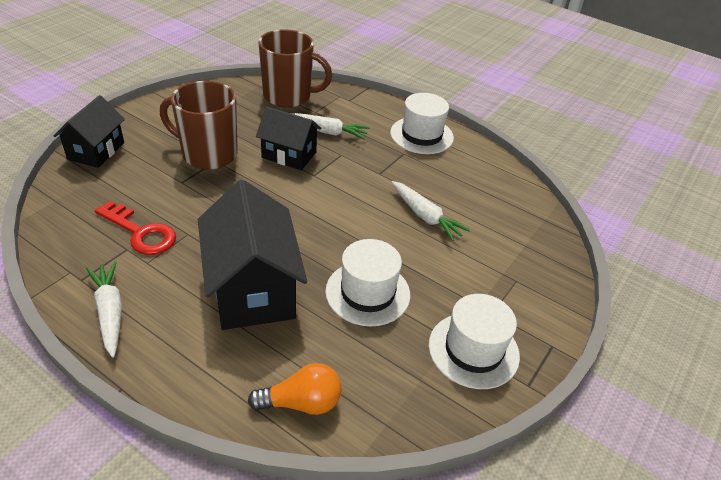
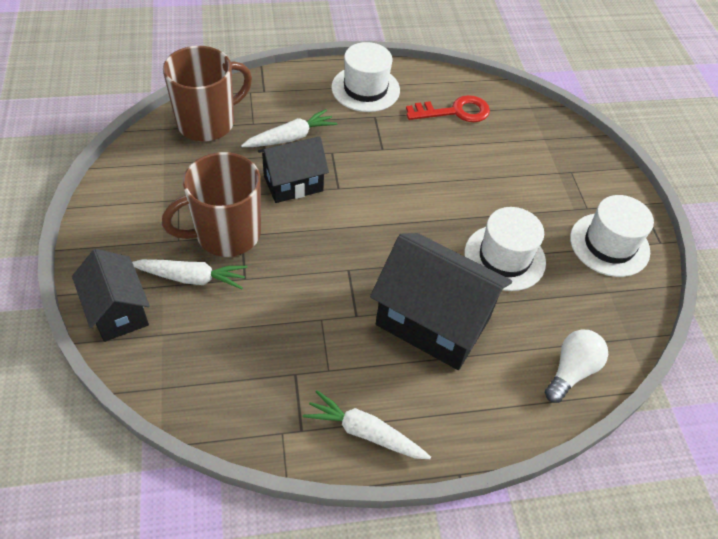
camera: 45 degrees left, 10 degrees up
red key [95,201,176,255] -> red key moved to [406,95,490,122]
orange light bulb [248,363,341,415] -> white light bulb [545,330,608,403]
white carrot [391,181,470,241] -> white carrot moved to [132,259,247,289]

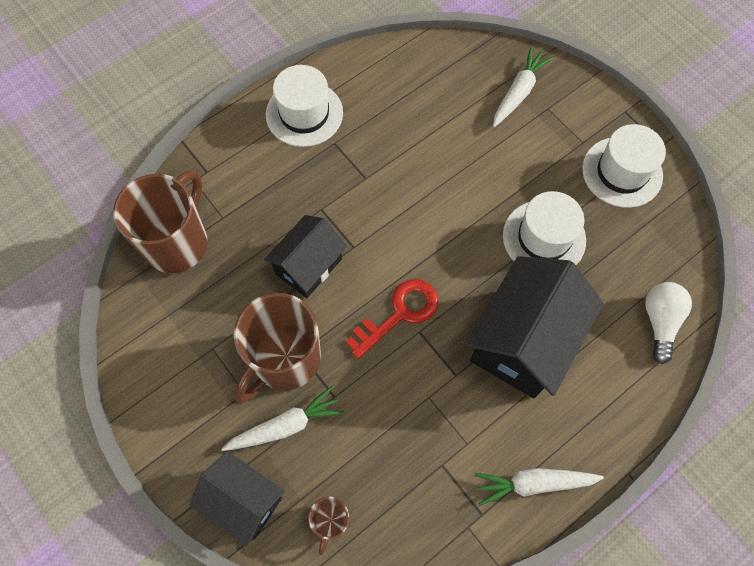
camera: 25 degrees left, 15 degrees up
white carrot [241,109,337,147] -> white carrot moved to [493,47,553,127]
black house [370,233,512,370] -> black house turned 60 degrees counterclockwise [465,256,604,398]
red key [406,95,490,122] -> red key moved to [346,279,439,359]
none -> brown mug [308,496,349,555]

